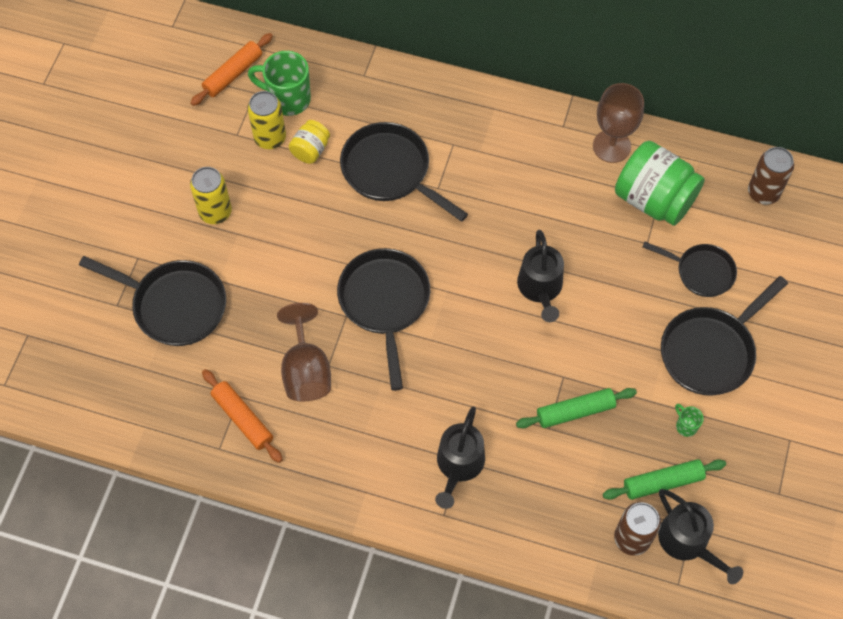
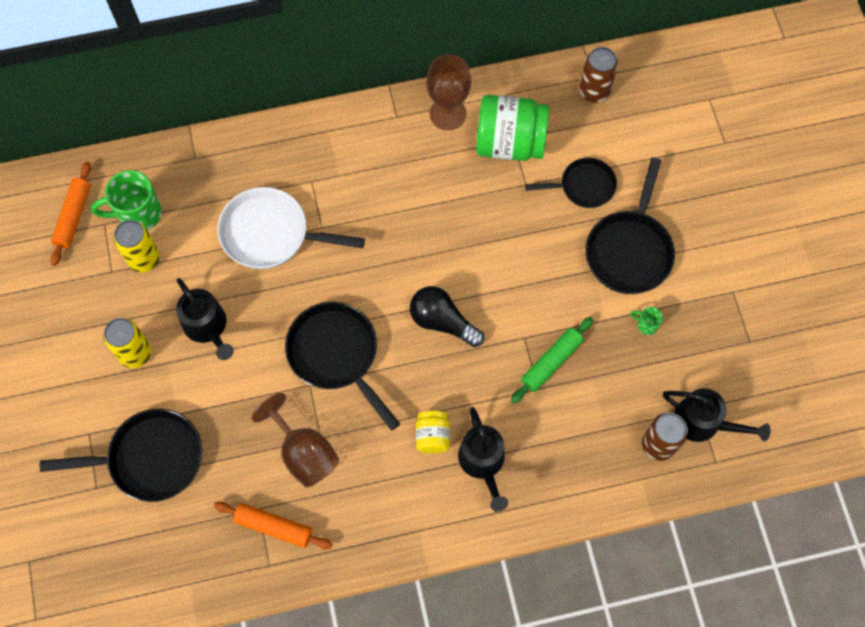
camera: 30 degrees left, 5 degrees up
yellow jar [289,120,330,164] -> yellow jar moved to [416,411,450,453]
black pan [340,122,468,222] -> white pan [218,187,365,269]
black watering can [517,230,564,322] -> black watering can moved to [176,278,234,360]
green rolling pin [603,459,726,500] -> none
none -> black light bulb [410,286,484,347]

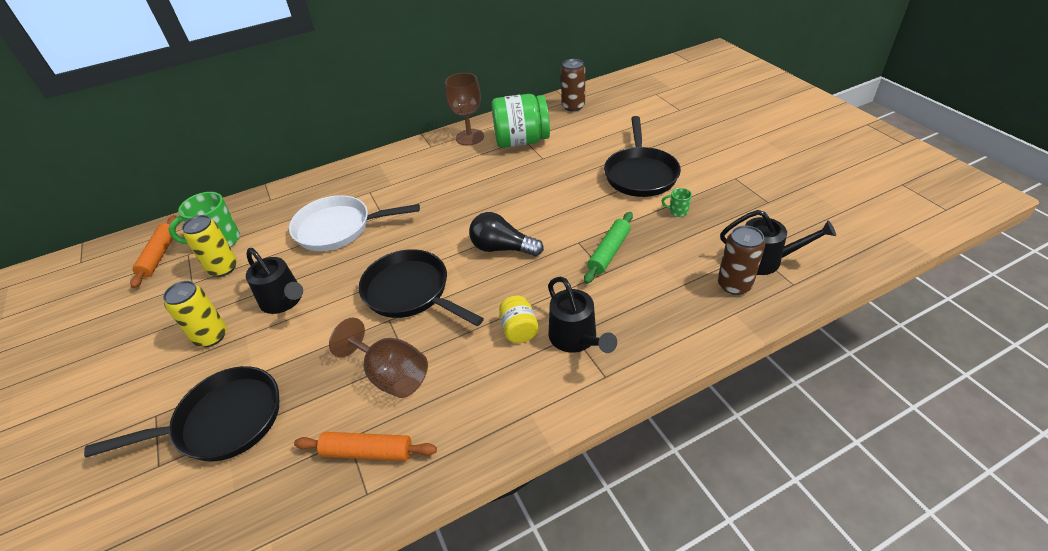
camera: 10 degrees left, 25 degrees down
black pan [525,158,617,208] -> none

